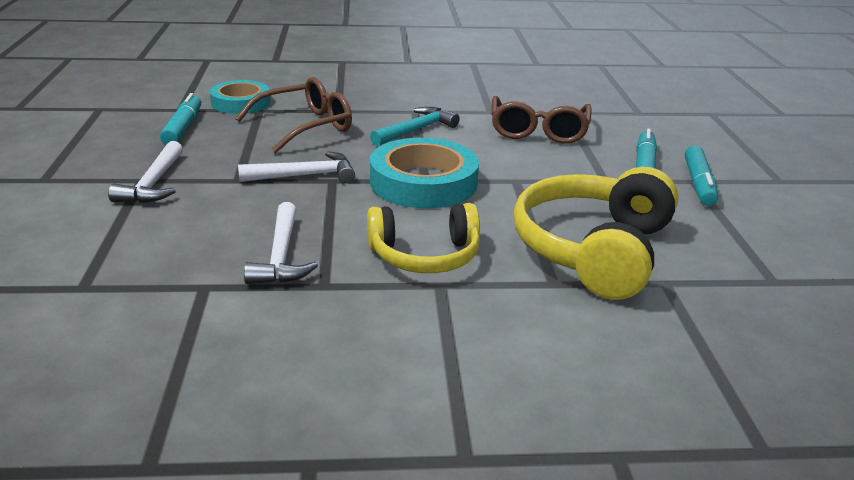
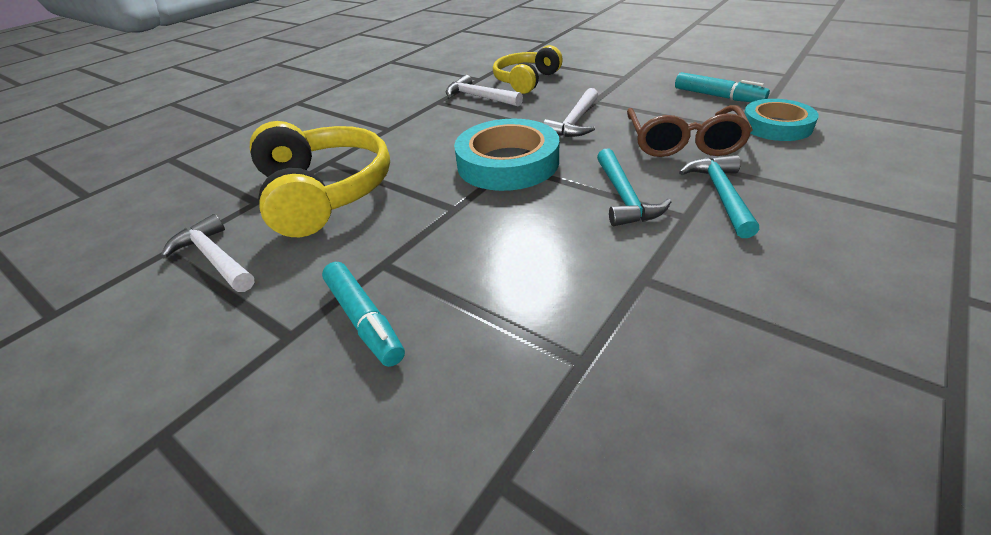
camera: 135 degrees right, 10 degrees up
white hammer [108,141,183,203] -> white hammer moved to [161,214,255,292]
yellow headphones [367,203,480,273] -> yellow headphones moved to [493,45,563,94]
brown glasses [491,96,592,144] -> none
turquoise marker [685,145,718,206] -> none
none -> turquoise hammer [679,155,759,238]

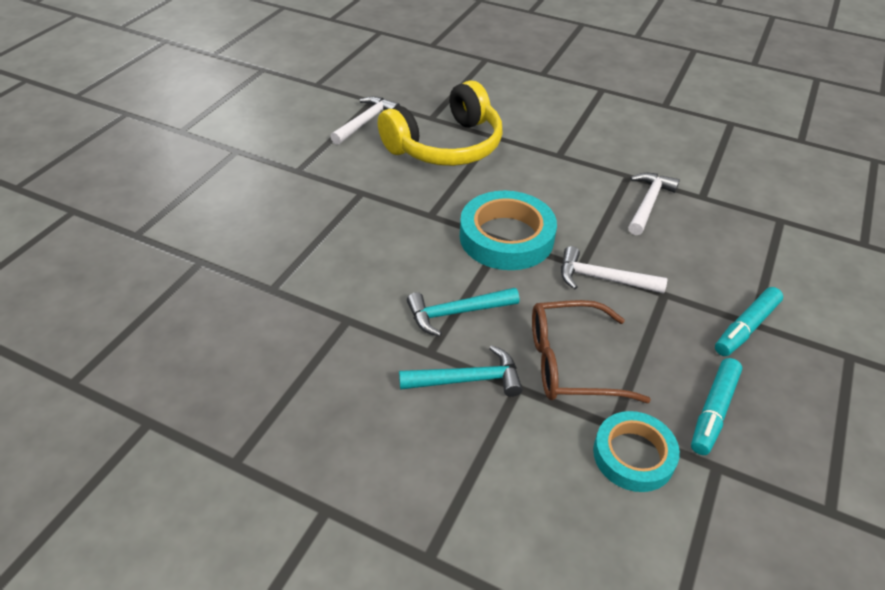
camera: 75 degrees right, 5 degrees up
turquoise marker [322,262,405,367] -> turquoise marker moved to [715,287,783,356]
yellow headphones [493,45,563,94] -> none

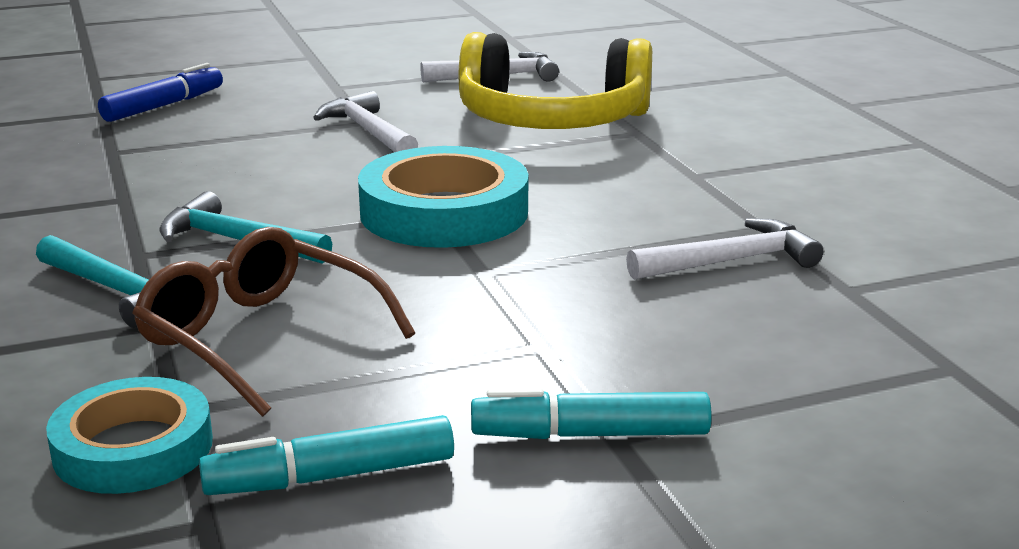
camera: 45 degrees right, 20 degrees down
white hammer [561,246,668,294] -> white hammer moved to [313,91,418,152]
none -> blue marker [98,63,223,122]

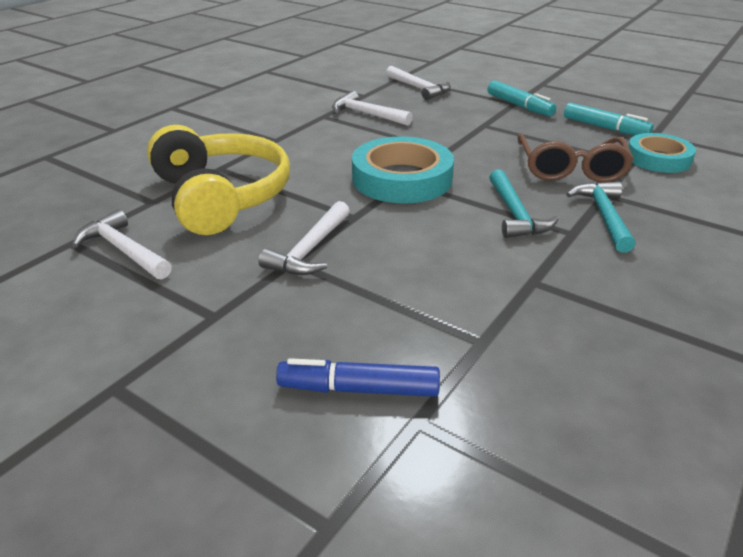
camera: 125 degrees left, 10 degrees up
none -> white hammer [386,66,451,100]

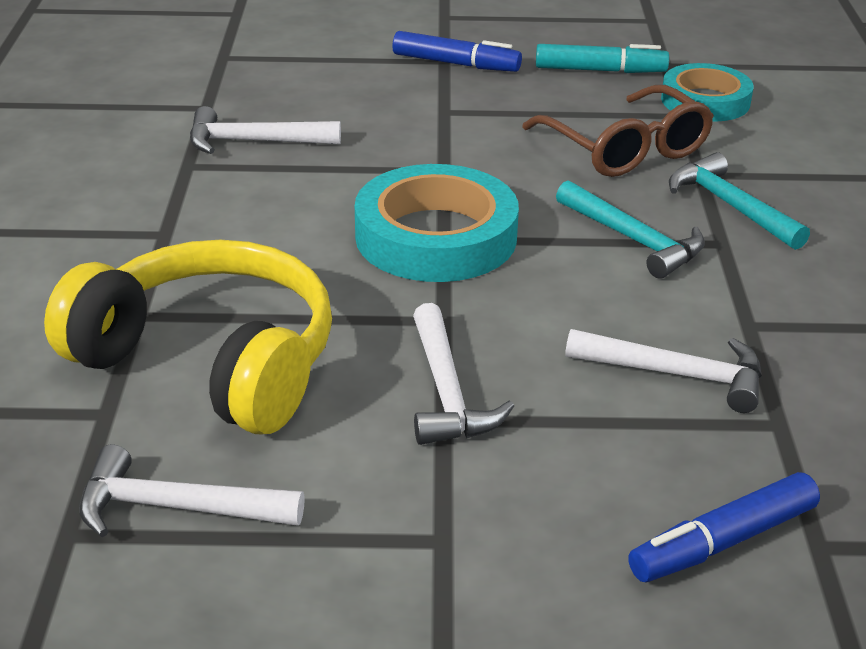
camera: 35 degrees left, 0 degrees up
white hammer [386,66,451,100] -> white hammer moved to [566,329,762,413]
turquoise marker [487,81,556,116] -> blue marker [392,31,522,72]

